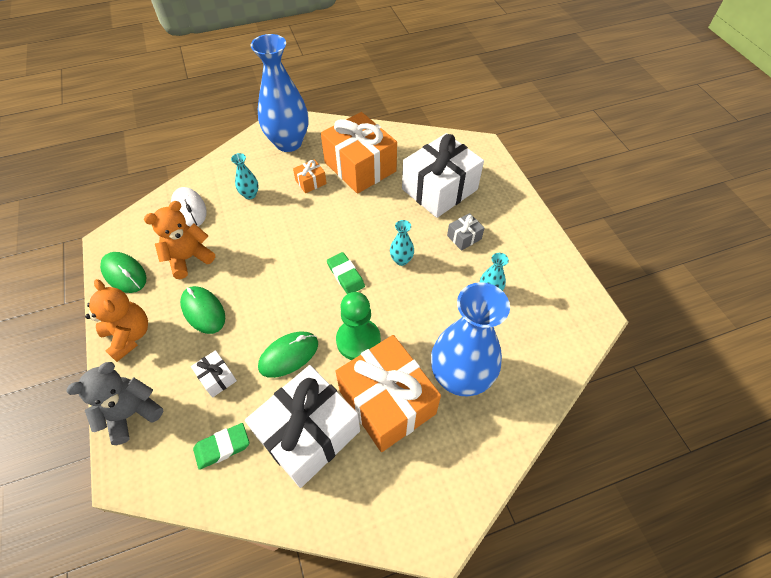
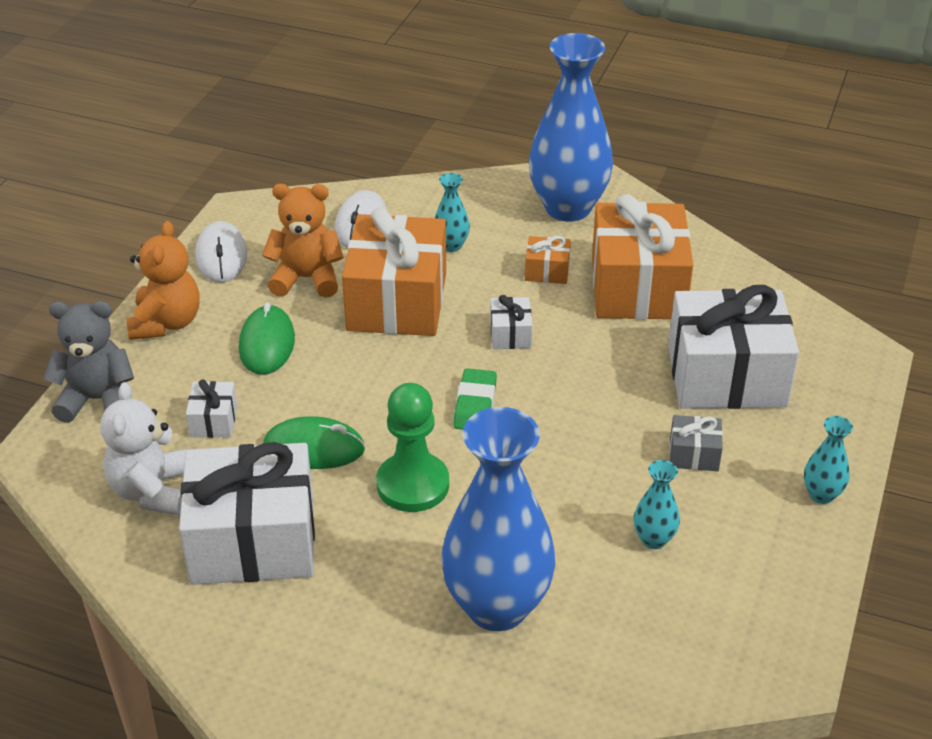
camera: 40 degrees right, 15 degrees down
green mouse [100,252,146,293] -> white mouse [195,221,247,282]
green eraser [193,423,249,470] -> white teddy bear [100,382,186,515]
orange gift [335,335,441,452] -> orange gift moved to [342,207,446,336]
turquoise vase [390,220,414,266] -> turquoise vase moved to [804,416,853,504]
none -> white gift [490,295,533,349]

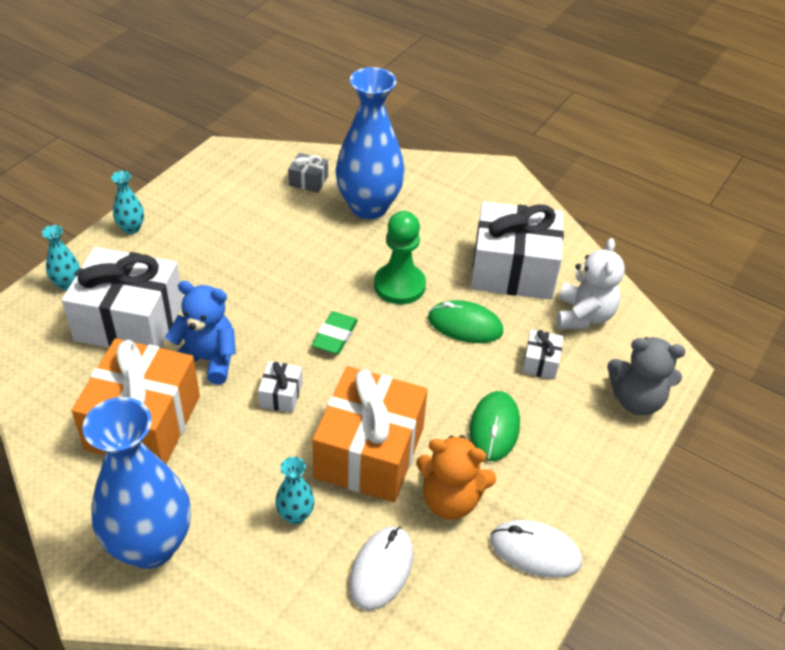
camera: 170 degrees left, 5 degrees up
orange teddy bear [127,221,200,340] -> none
white mouse [195,221,247,282] -> white mouse turned 75 degrees counterclockwise [490,520,582,578]
orange gift [525,236,571,284] -> none
turquoise vase [634,460,680,549] -> turquoise vase moved to [42,225,80,290]
grey gift [669,415,723,471] -> grey gift moved to [288,153,328,193]
none -> blue teddy bear [166,281,236,384]

